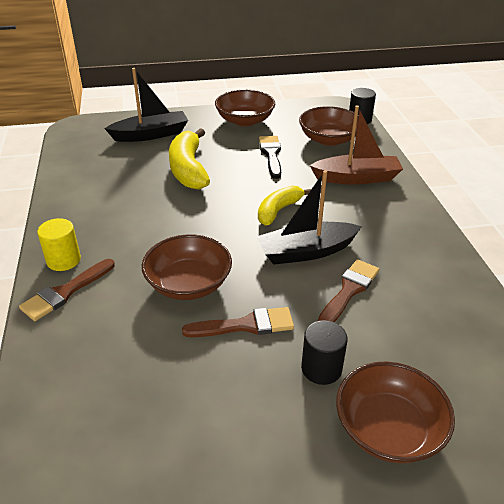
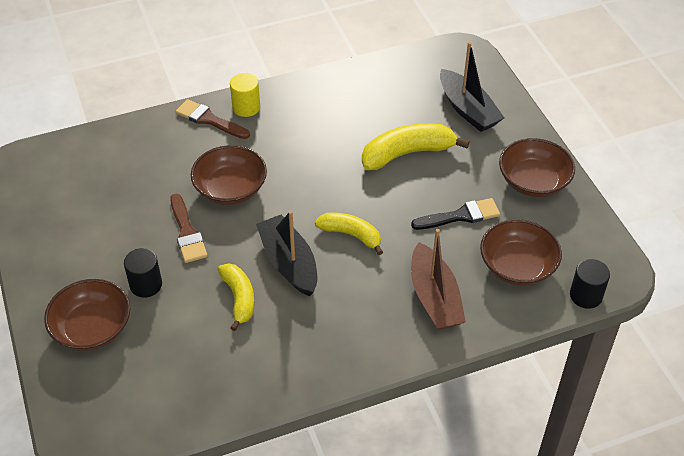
camera: 80 degrees right, 10 degrees up
brown brush [318,259,379,322] -> yellow banana [218,263,255,331]

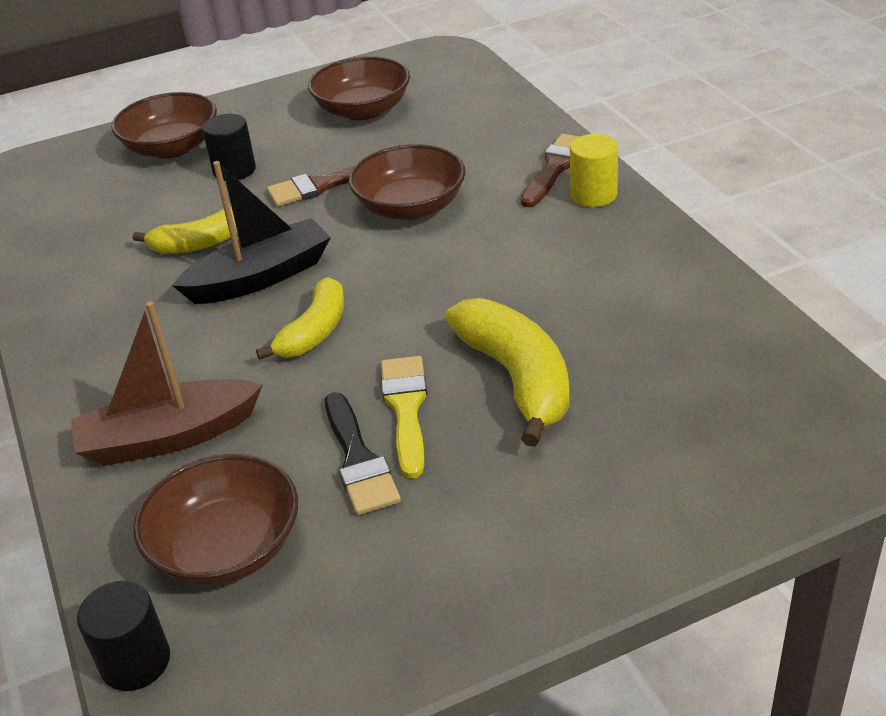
camera: 90 degrees right, 10 degrees down
black boat [440,42,504,132] -> none
brown bowl [499,138,575,197] -> brown bowl moved to [308,56,410,120]
none -> yellow brush [381,356,427,479]

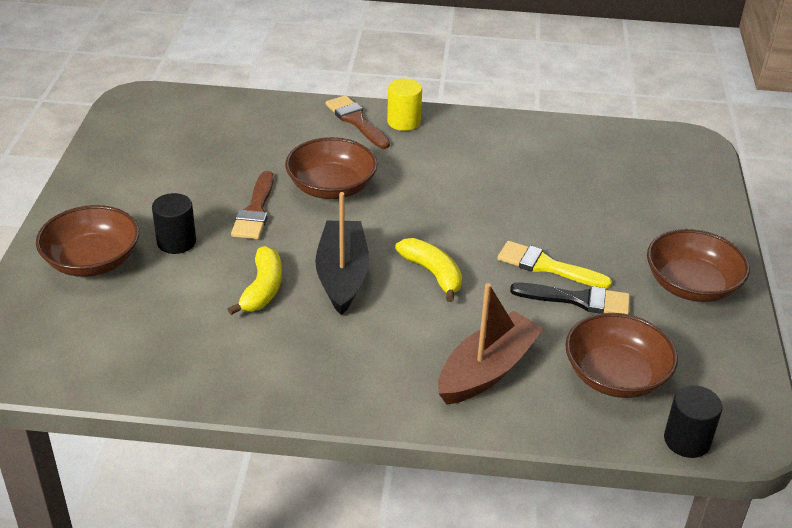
camera: 65 degrees left, 0 degrees up
brown boat [71,301,263,466] -> brown boat turned 150 degrees counterclockwise [438,283,544,405]
brown bowl [308,56,410,120] -> brown bowl moved to [647,229,750,302]
yellow banana [445,298,569,447] -> none

